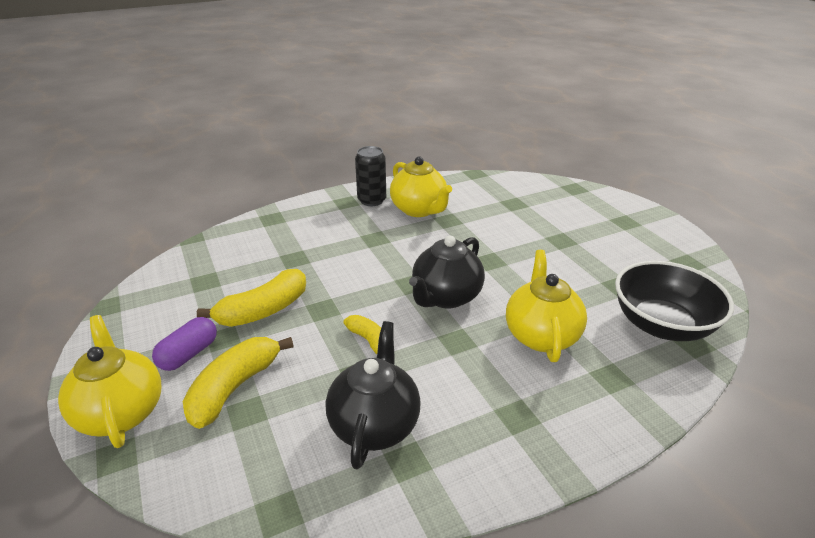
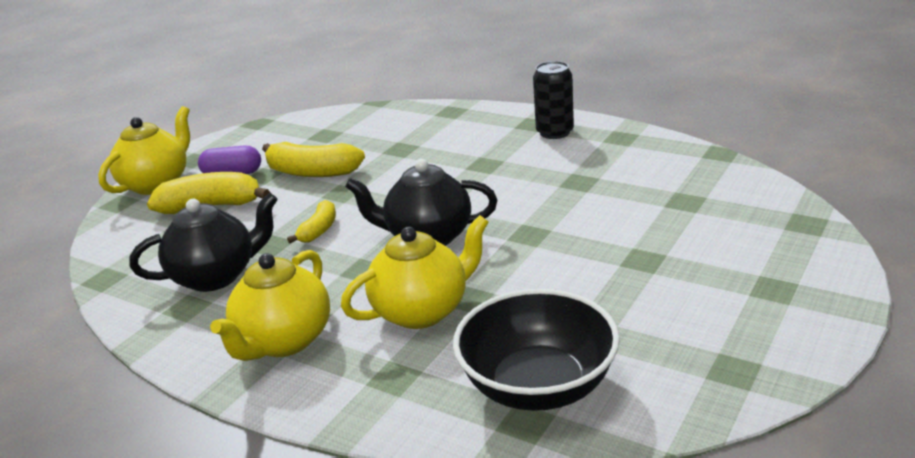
camera: 60 degrees right, 5 degrees down
yellow teapot [390,156,452,217] -> yellow teapot moved to [210,250,330,361]

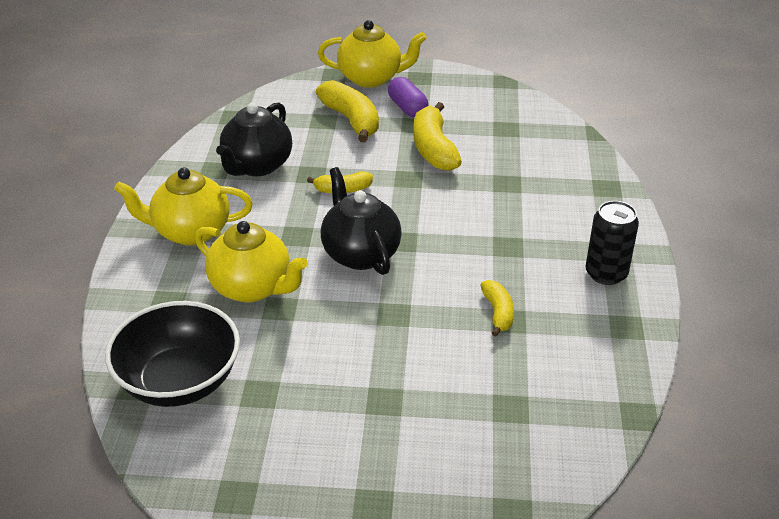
camera: 60 degrees right, 10 degrees up
black teapot [130,193,278,292] -> black teapot turned 75 degrees clockwise [216,103,292,176]
none -> yellow banana [481,280,514,337]

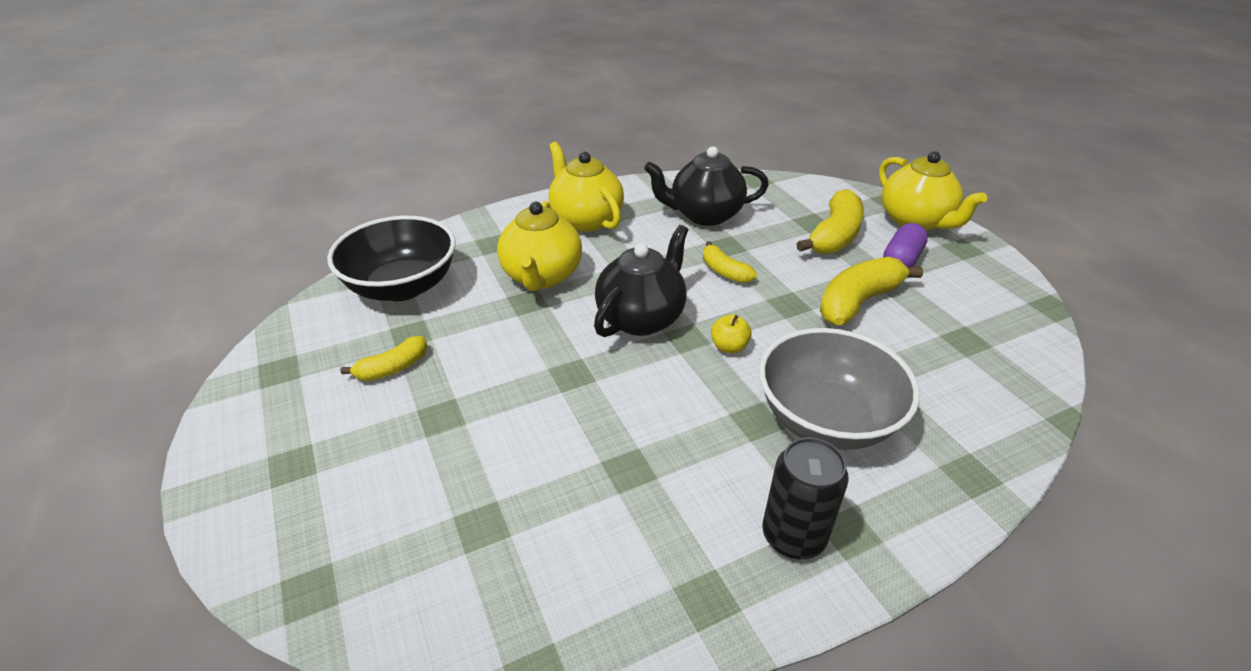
camera: 60 degrees right, 0 degrees up
yellow banana [481,280,514,337] -> yellow banana moved to [340,336,427,381]
none -> yellow apple [711,314,752,353]
none -> grey bowl [759,328,920,450]

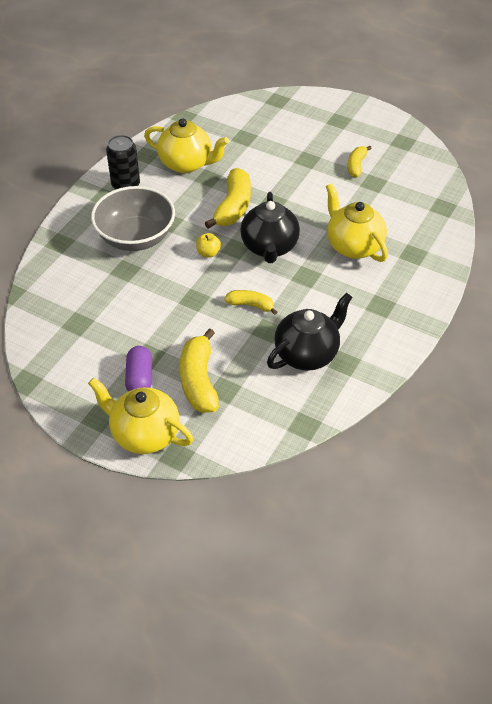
camera: 145 degrees right, 10 degrees up
black bowl [327,216,456,301] -> none
yellow teapot [548,142,624,232] -> yellow teapot moved to [144,118,229,173]
yellow banana [820,257,923,325] -> yellow banana moved to [205,168,251,229]

